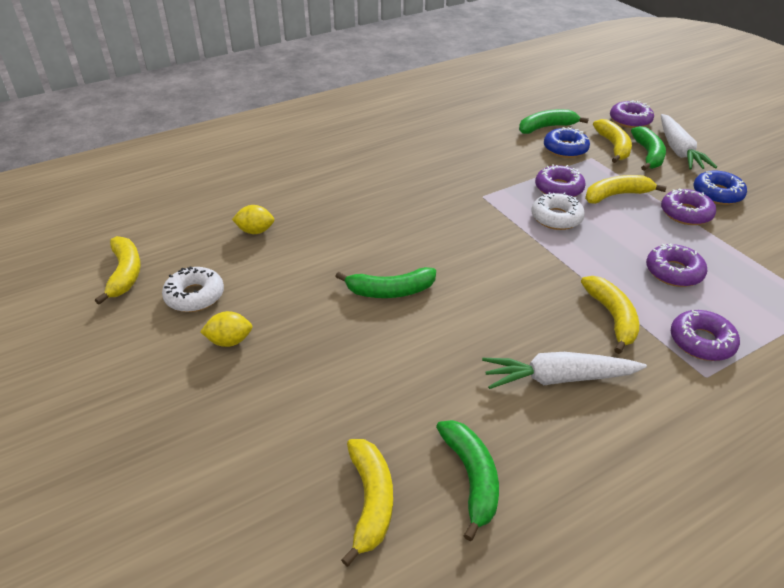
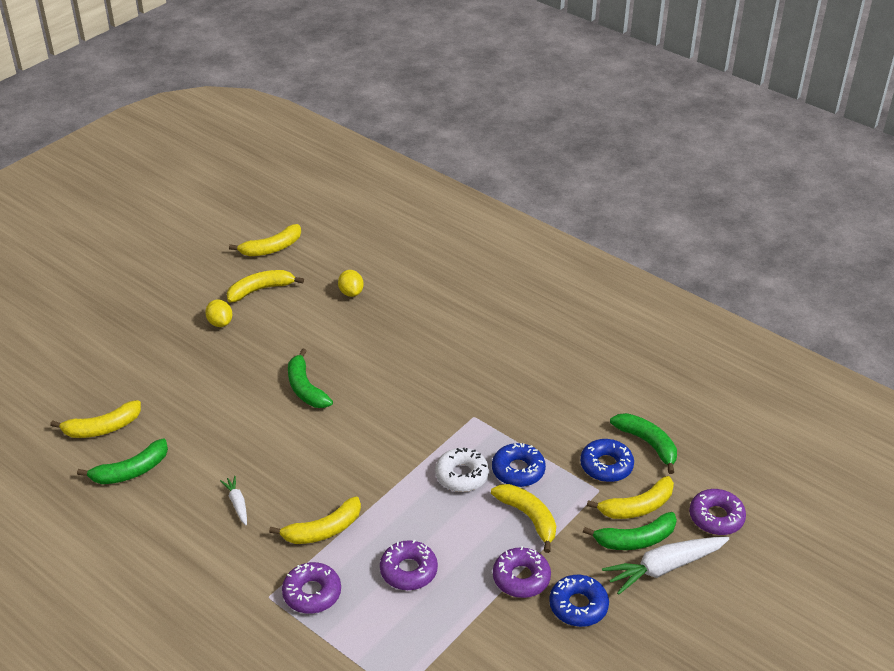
camera: 70 degrees right, 0 degrees up
white donut [162,267,224,312] -> yellow banana [227,270,304,302]
white carrot [482,352,647,389] -> white carrot [220,476,247,525], size x0.51
purple donut [535,164,586,197] -> blue donut [492,443,546,487]

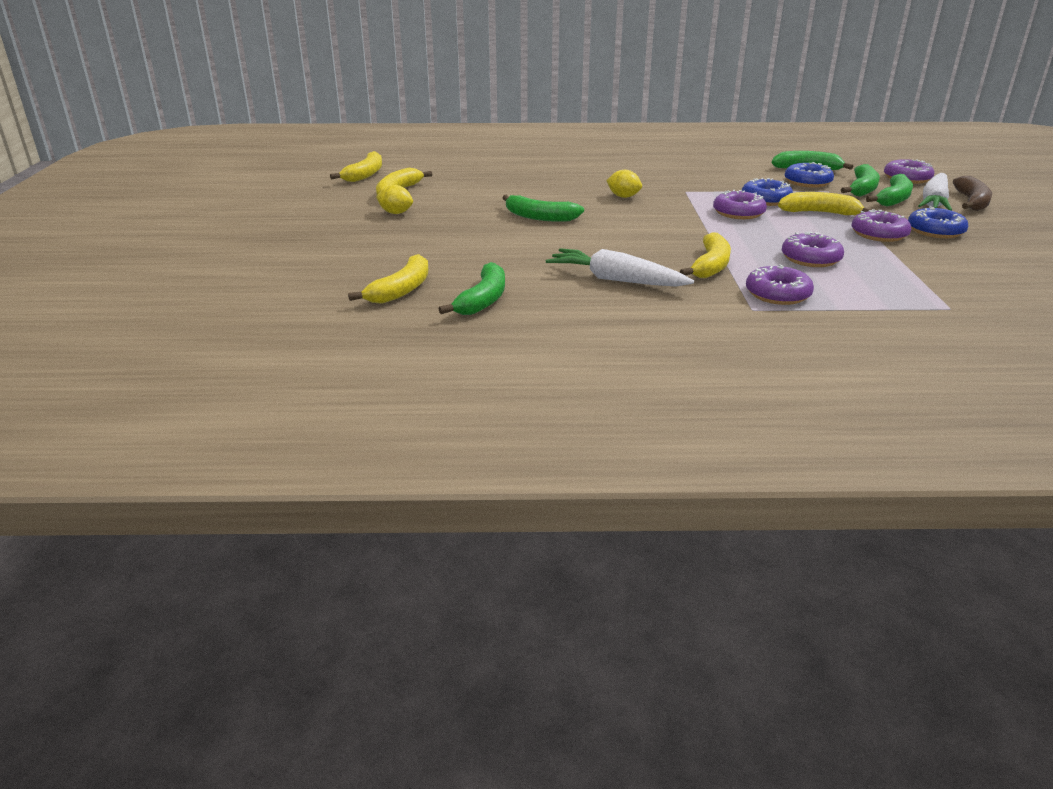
camera: 40 degrees left, 10 degrees down
white carrot [220,476,247,525] -> white carrot [546,248,694,287], size x1.98
yellow lemon [338,270,364,297] -> yellow lemon moved to [606,170,642,198]
white donut [435,448,489,492] -> purple donut [713,190,767,219]
yellow banana [587,476,674,519] -> green banana [841,164,880,197]
none -> brown banana [953,176,992,211]

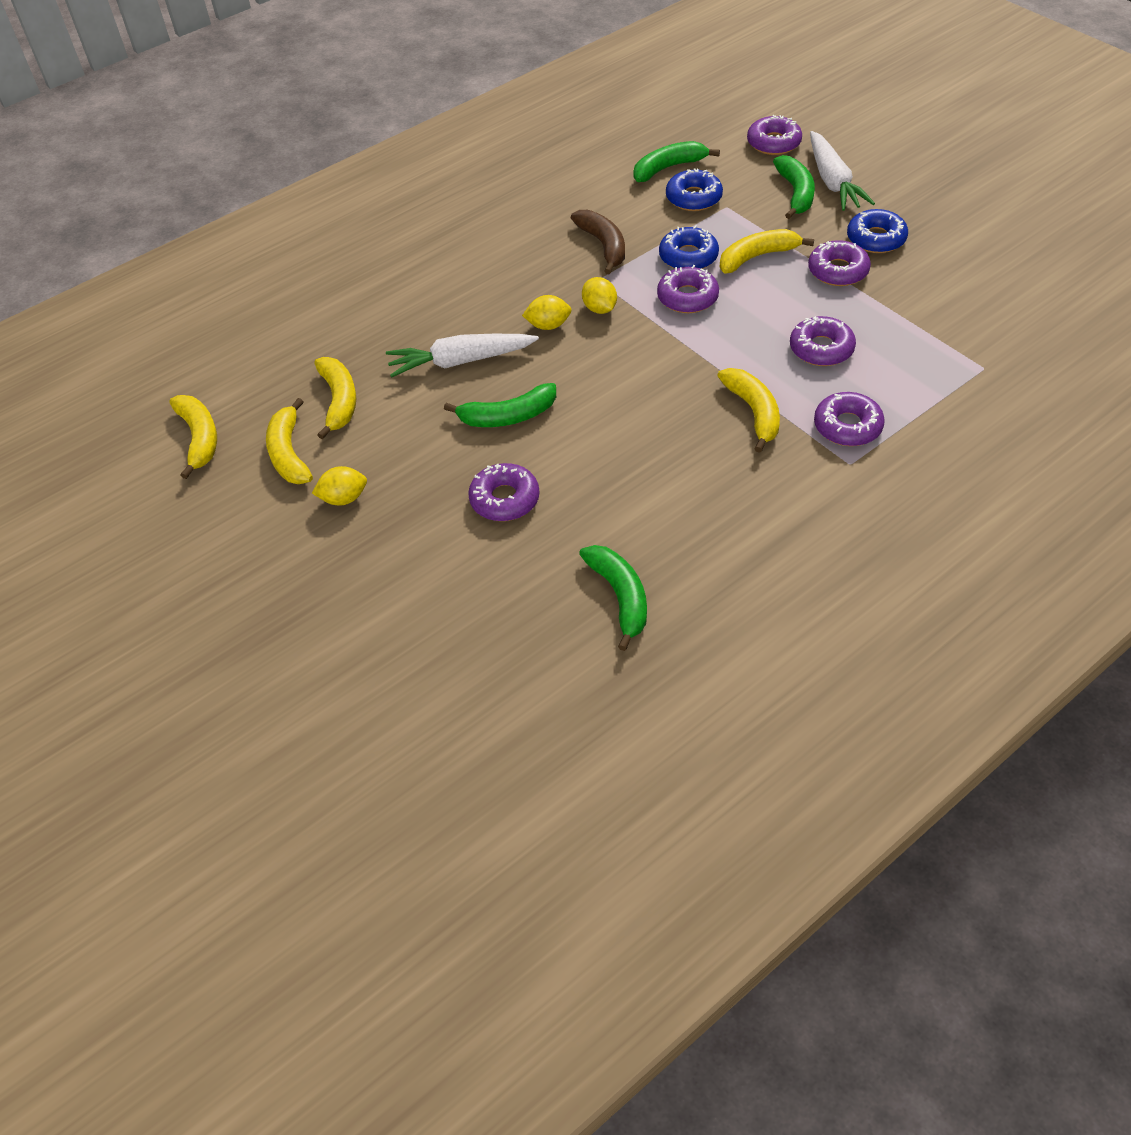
camera: 35 degrees left, 20 degrees up
yellow banana [348,254,428,304] -> yellow banana moved to [314,357,356,439]
white carrot [546,248,694,287] -> white carrot moved to [386,334,539,378]
green banana [841,164,880,197] -> none
brown banana [953,176,992,211] -> brown banana moved to [571,210,625,274]
none -> purple donut [468,463,540,521]
none -> yellow lemon [582,277,617,314]

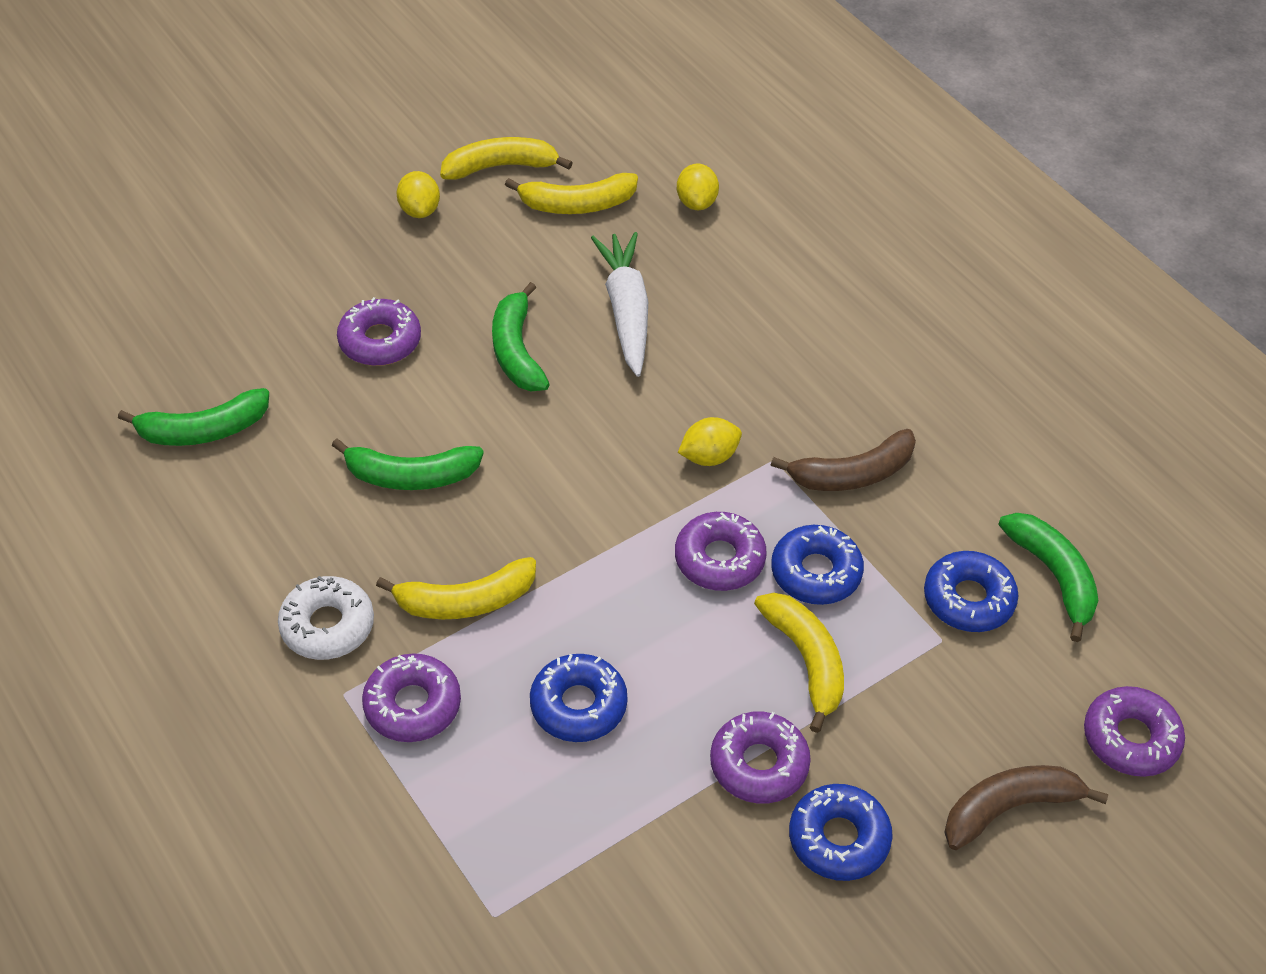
camera: 90 degrees right, 0 degrees up
yellow banana [170,395,217,479] -> none
yellow lemon [522,295,572,330] -> yellow lemon moved to [677,163,719,210]
green banana [773,155,815,219] -> green banana moved to [332,439,484,490]
purple donut [790,316,856,366] -> blue donut [530,654,627,742]
white carrot [810,131,875,211] -> brown banana [944,765,1108,850]
none -> white donut [278,576,374,660]

